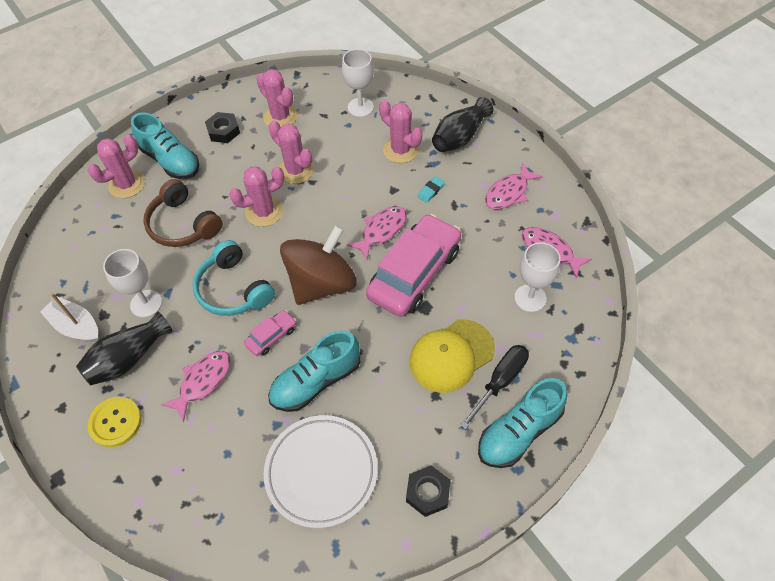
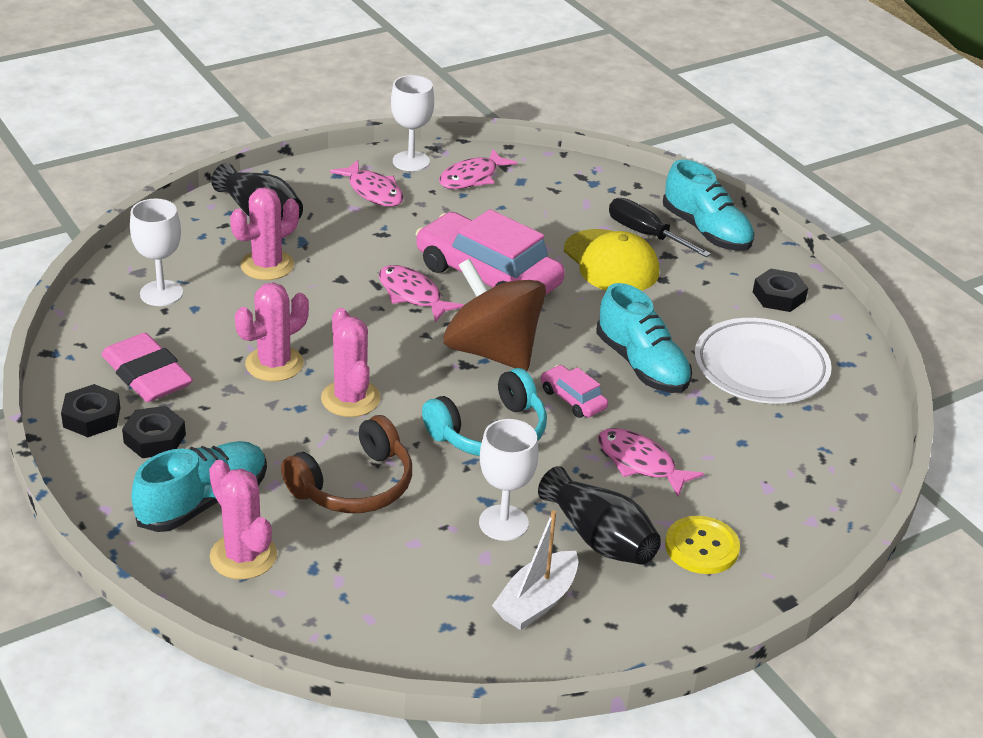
camera: 90 degrees left, 20 degrees down
pink cactus [256,69,298,127] -> pink eraser [101,333,193,402]
turquoise eraser [417,176,445,203] -> none
white goblet [514,242,561,312] -> white goblet moved to [391,75,434,171]
none -> black nut [61,384,120,437]

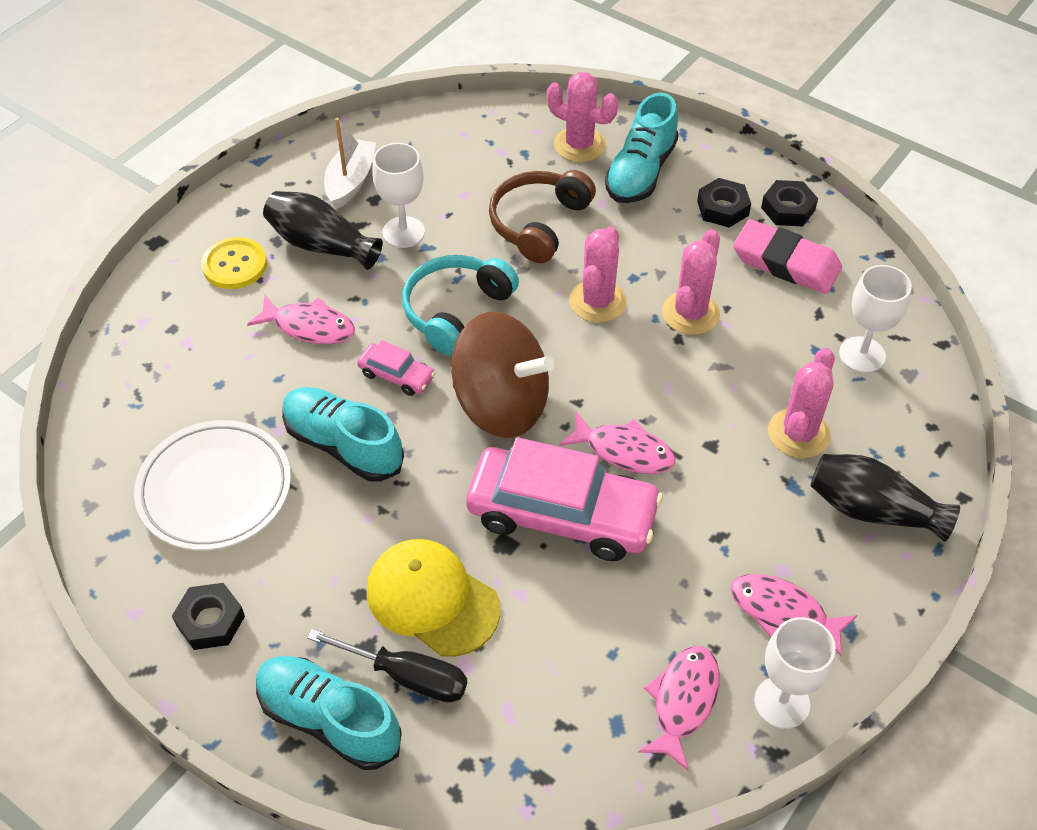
camera: 160 degrees right, 15 degrees up
pink cactus [321,308,381,417] -> pink cactus turned 60 degrees clockwise [569,226,627,323]

